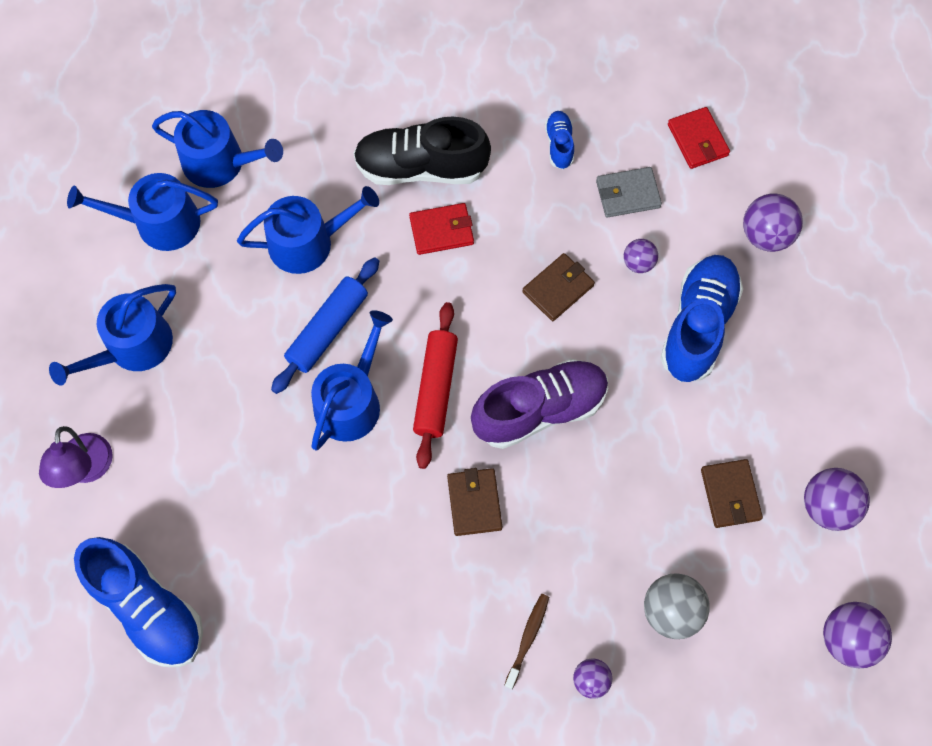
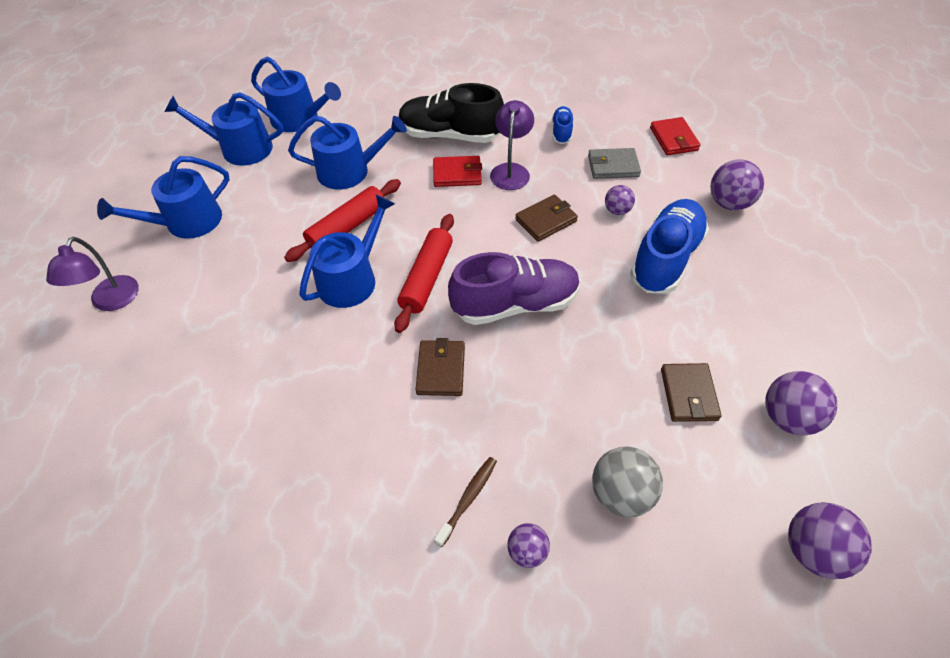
camera: 10 degrees right, 15 degrees down
blue shoe [74,537,203,667] -> none
blue rolling pin [271,257,379,394] -> red rolling pin [284,179,401,262]
none -> purple lamp [490,100,534,190]

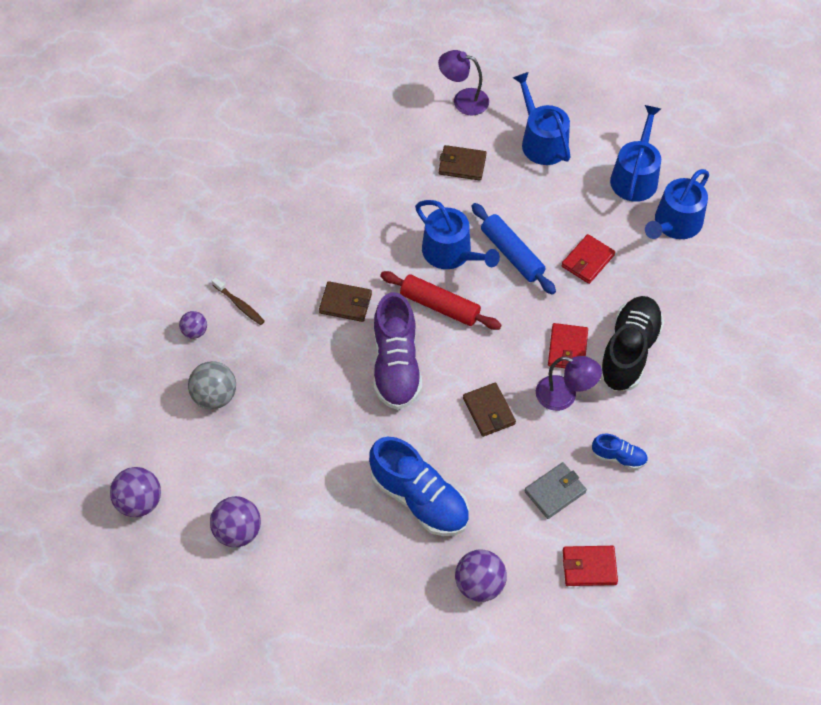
camera: 100 degrees right, 5 degrees up
red rolling pin [284,179,401,262] -> blue rolling pin [471,203,556,295]
blue watering can [288,116,407,189] -> red wallet [561,234,615,284]
grey wallet [588,148,641,179] -> grey wallet turned 45 degrees clockwise [524,462,587,519]
purple ball [605,185,635,215] -> none
brown wallet [661,363,722,422] -> brown wallet moved to [439,145,486,181]

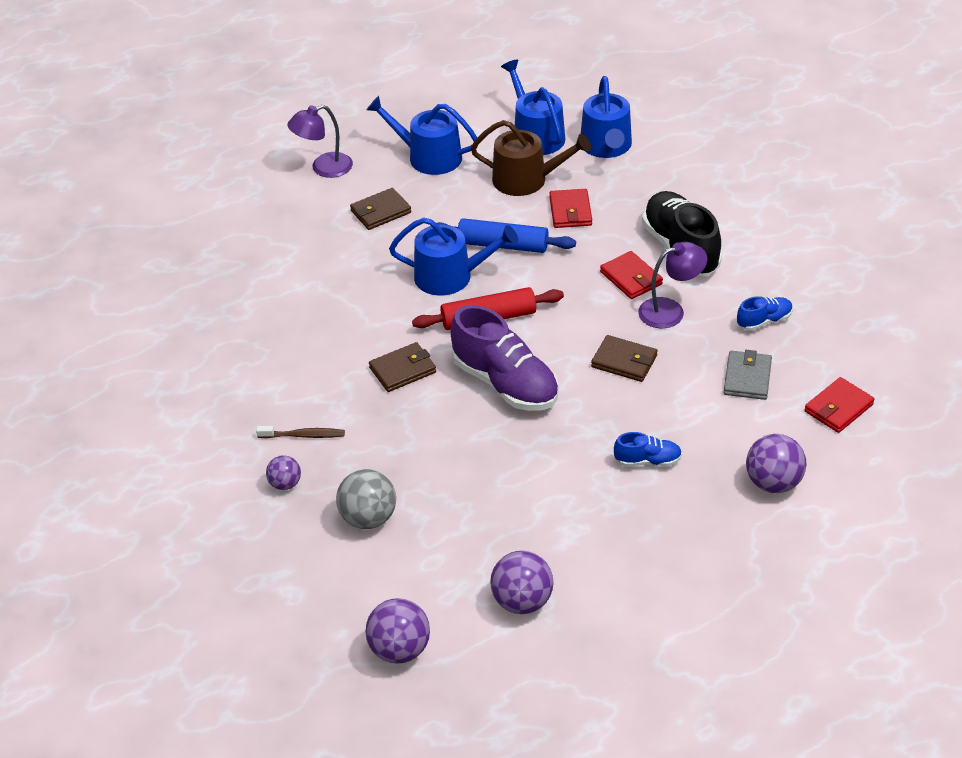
camera: 40 degrees left, 15 degrees down
blue shoe [369,437,469,536] -> blue shoe [614,432,682,466], size x0.48
none -> brown watering can [471,120,591,196]

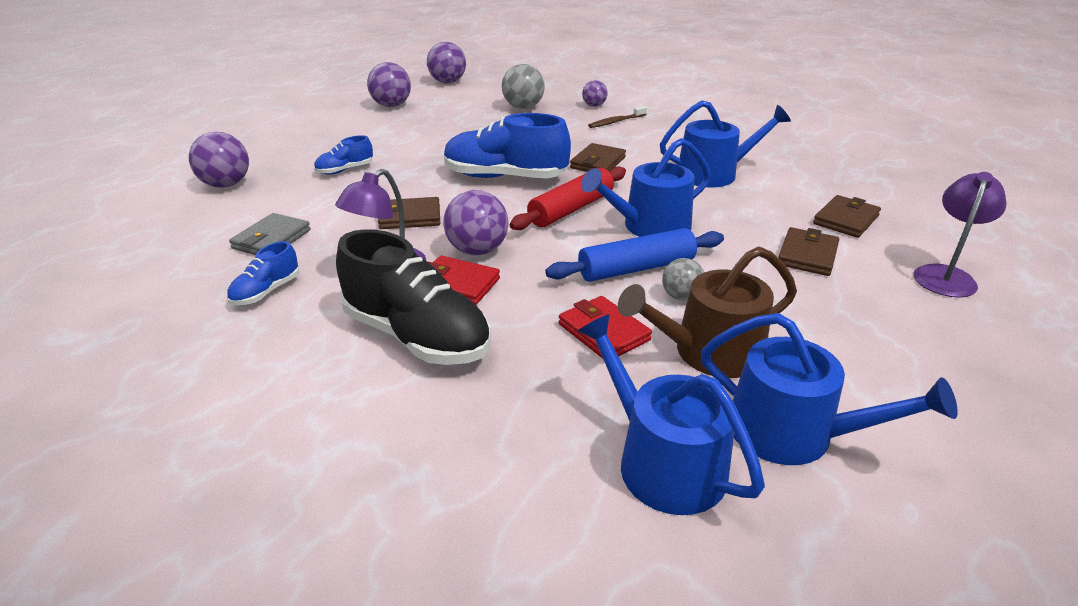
camera: 145 degrees right, 10 degrees down
blue watering can [366,96,478,175] -> blue watering can moved to [660,100,791,188]
purple shoe [451,305,559,411] -> blue shoe [444,113,571,179]
grey wallet [723,350,772,400] -> grey wallet turned 45 degrees clockwise [229,213,311,255]
red wallet [804,377,875,433] -> none
none -> purple ball [443,190,508,255]
none -> grey ball [662,258,704,300]
none -> brown wallet [813,195,881,238]

